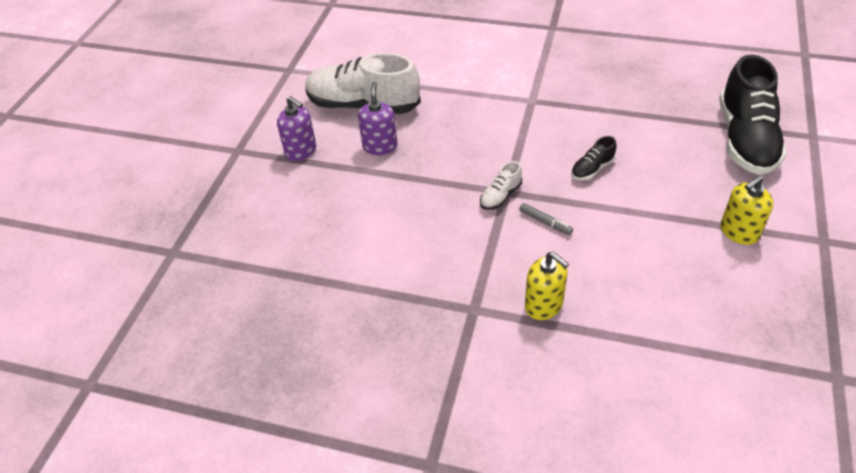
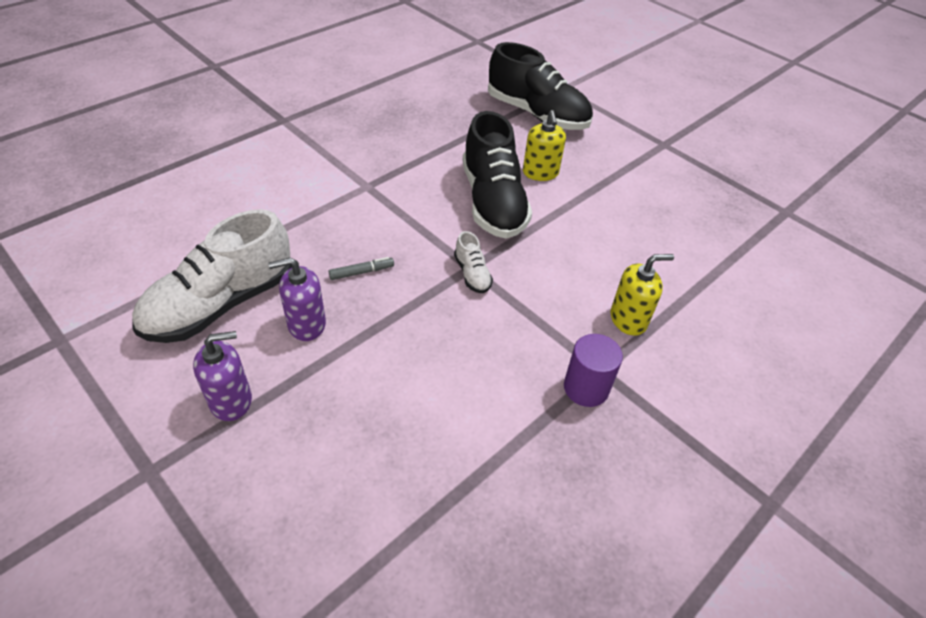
camera: 65 degrees left, 0 degrees up
purple soap dispenser [358,82,397,155] -> purple soap dispenser turned 45 degrees counterclockwise [268,257,326,341]
grey marker [519,203,573,235] -> grey marker moved to [328,257,394,280]
black shoe [571,136,617,180] -> black shoe [462,111,532,239], size x2.31
yellow soap dispenser [721,175,773,245] -> yellow soap dispenser moved to [523,110,566,181]
none -> purple cylinder [564,334,623,407]

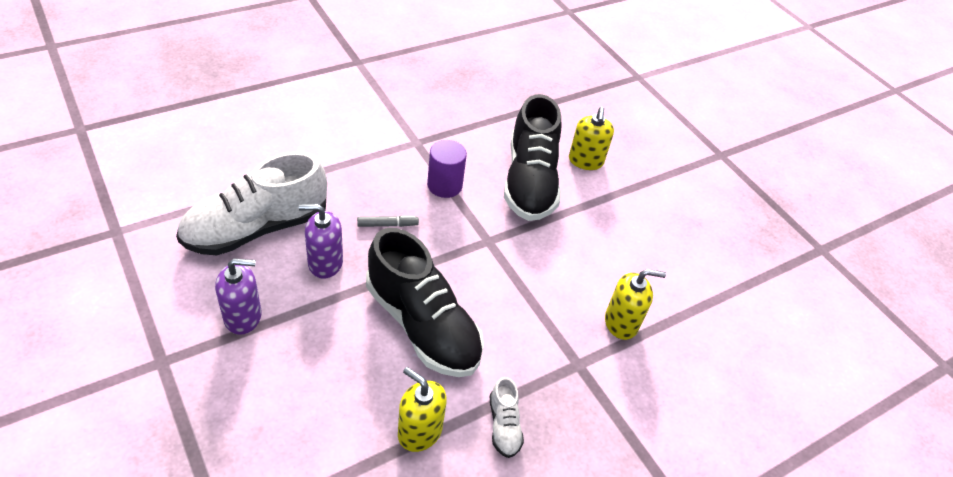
camera: 10 degrees right, 0 degrees up
white shoe [454,231,493,293] -> white shoe moved to [490,377,524,458]
black shoe [488,42,593,130] -> black shoe moved to [366,228,484,377]
purple cylinder [564,334,623,407] -> purple cylinder moved to [427,140,467,198]
none -> yellow soap dispenser [398,367,447,452]

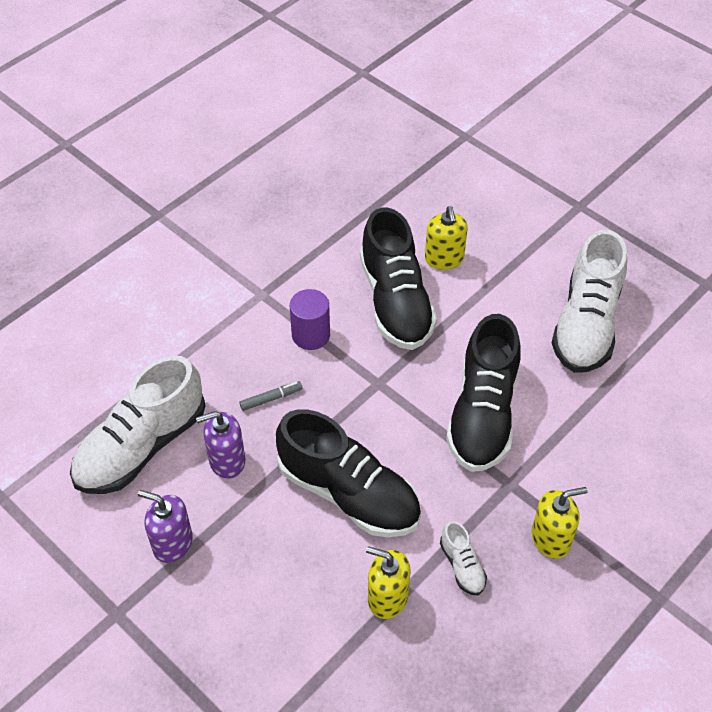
camera: 10 degrees left, 5 degrees up
purple soap dispenser [215,259,262,335] -> purple soap dispenser turned 135 degrees counterclockwise [138,490,193,563]
yellow soap dispenser [605,269,666,340] -> yellow soap dispenser moved to [532,487,587,559]
none -> black shoe [446,314,520,472]
none -> white shoe [551,230,627,373]

